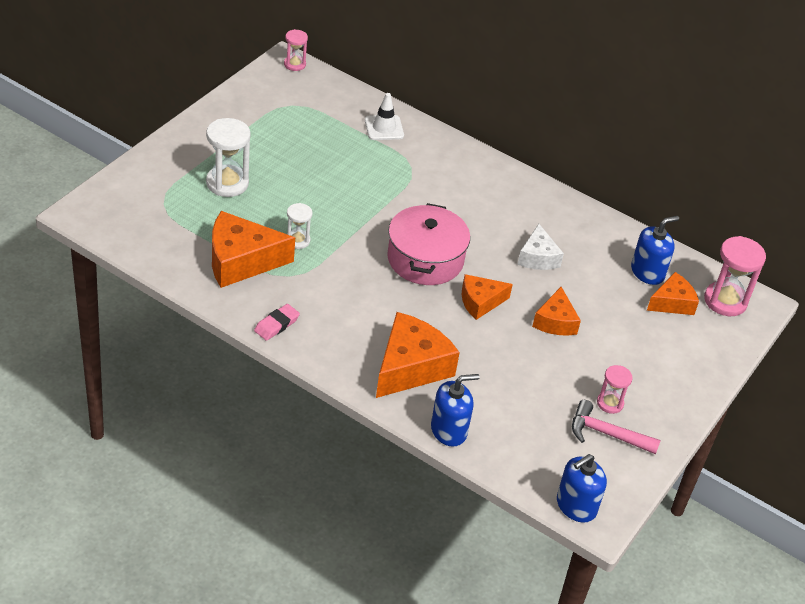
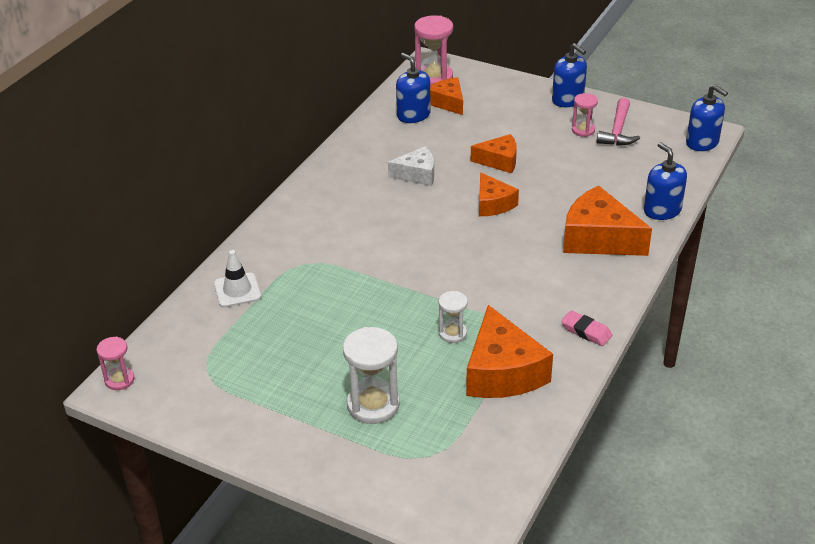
camera: 90 degrees left, 5 degrees down
pink pot [387,203,470,285] -> none
none -> blue soap dispenser [552,43,587,107]

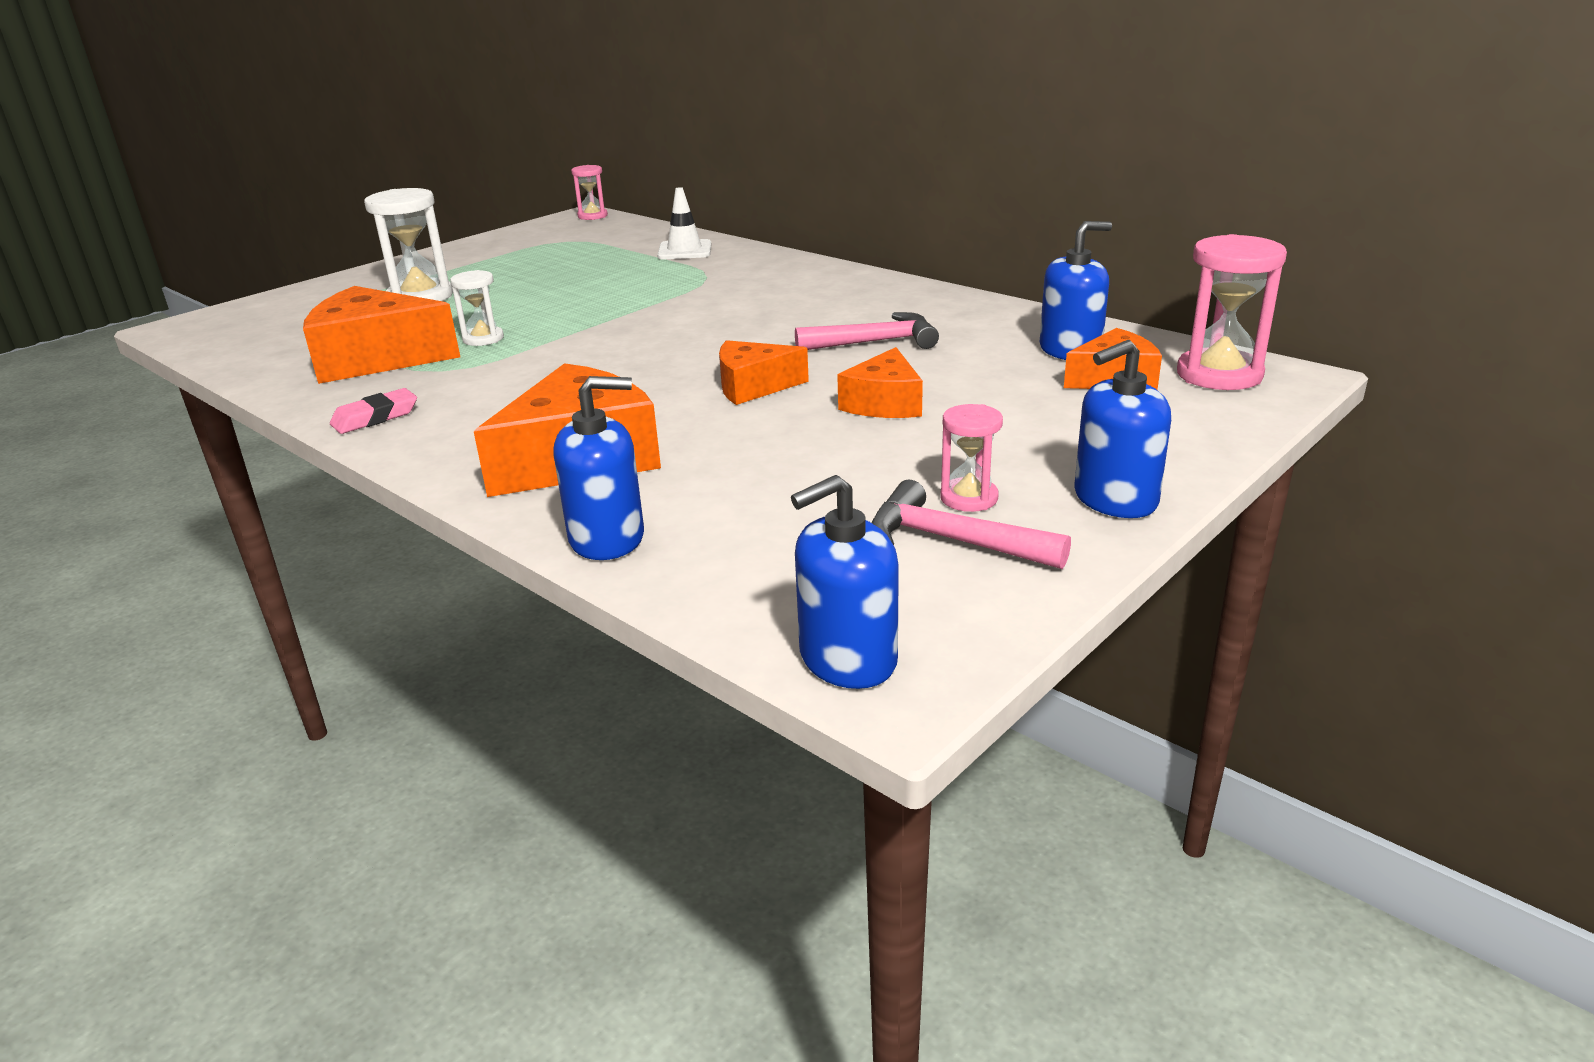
camera: 105 degrees right, 10 degrees down
white cheese [388,146,434,186] -> pink hammer [795,312,939,350]

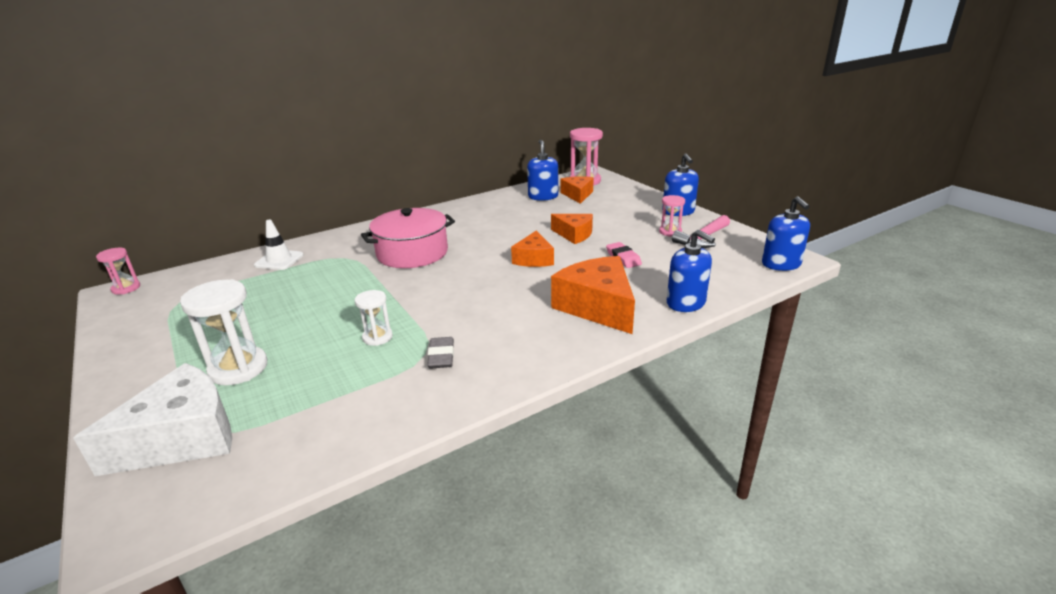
camera: 75 degrees left, 0 degrees up
orange cheese [303,286,460,384] -> none
pink eraser [330,388,417,434] -> pink eraser moved to [606,242,642,268]
blue soap dispenser [554,376,644,560] -> blue soap dispenser turned 135 degrees clockwise [667,230,715,312]
pink hammer [795,312,939,350] -> none
none -> white cheese [73,363,232,476]
none -> pink pot [361,208,455,268]
none -> grey eraser [427,337,454,368]

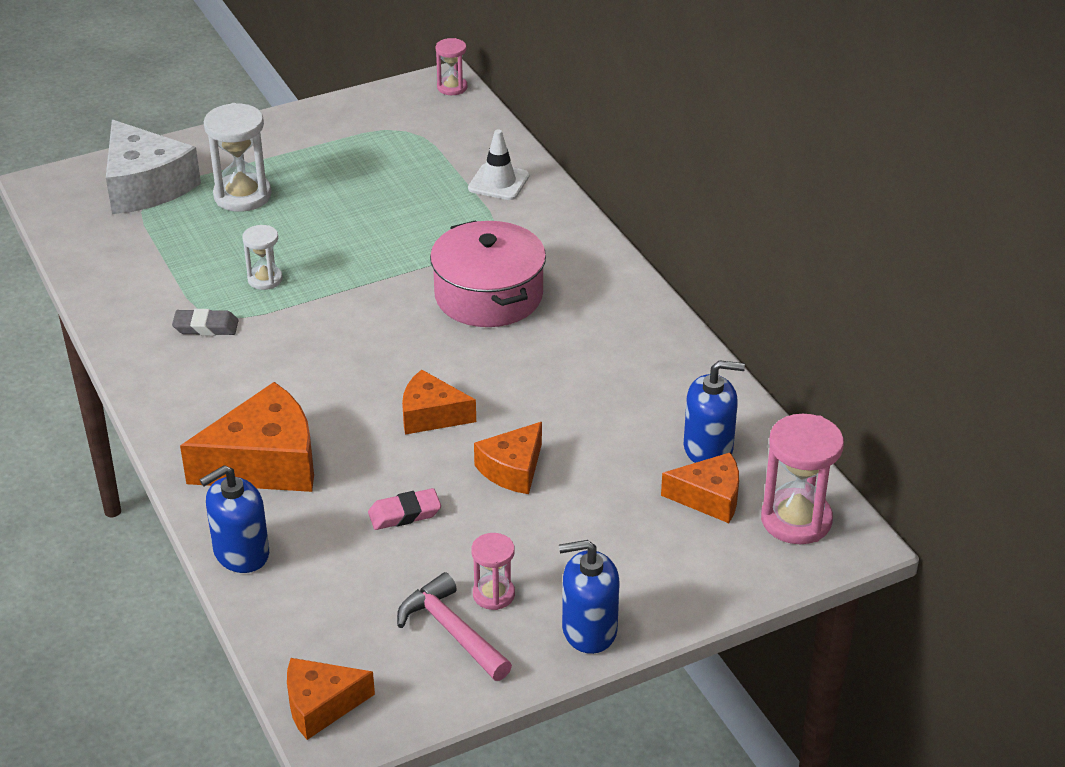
camera: 95 degrees right, 10 degrees up
blue soap dispenser [762,196,810,271] -> orange cheese [287,658,375,740]

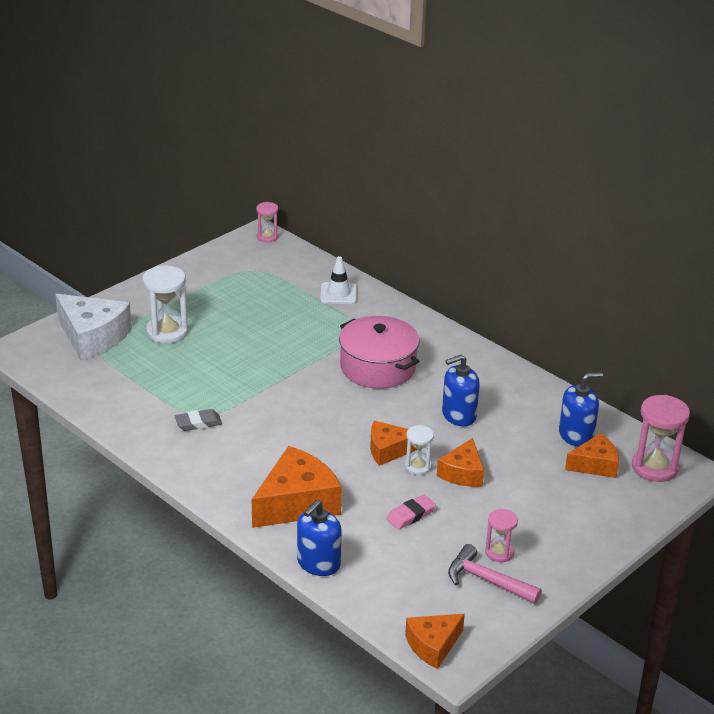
camera: 20 degrees left, 5 degrees down
white hourglass [242,225,283,290] -> white hourglass moved to [405,425,434,475]
blue soap dispenser [559,540,619,654] -> blue soap dispenser moved to [442,355,480,426]

